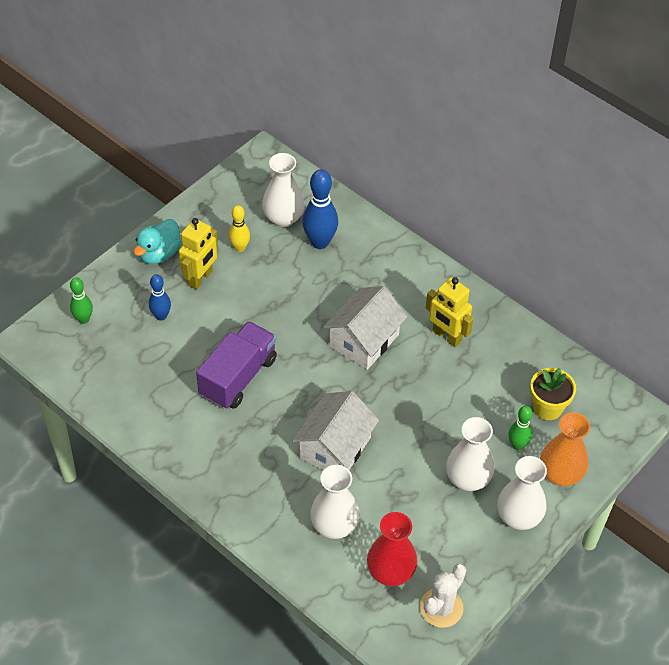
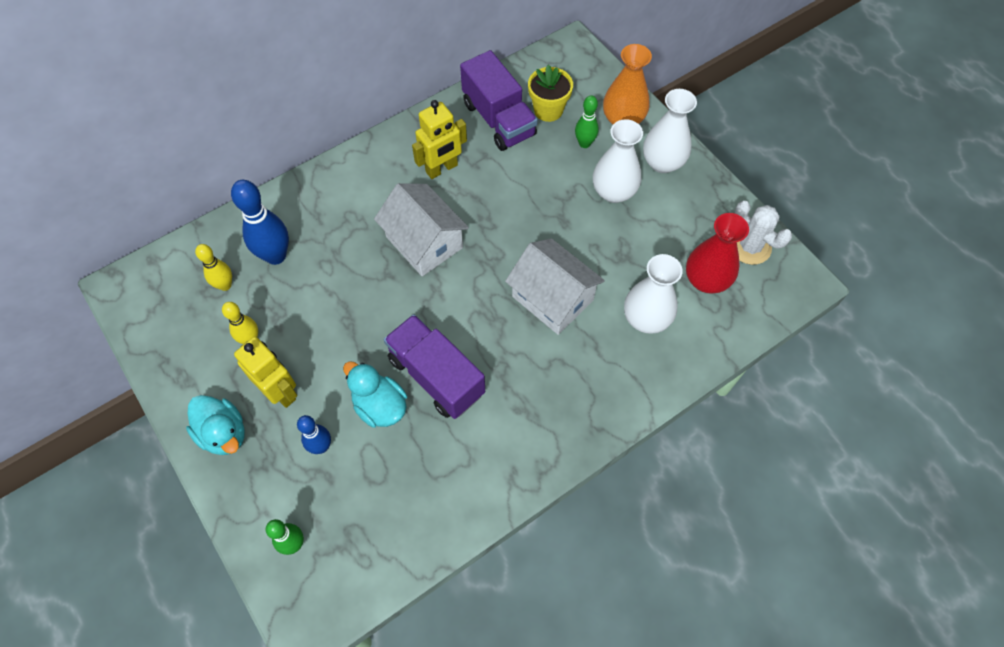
camera: 75 degrees left, 10 degrees up
white vase [262,153,305,227] -> yellow bowling pin [195,244,232,291]
none -> turquoise duck [343,361,407,427]
none -> purple truck [460,50,538,151]

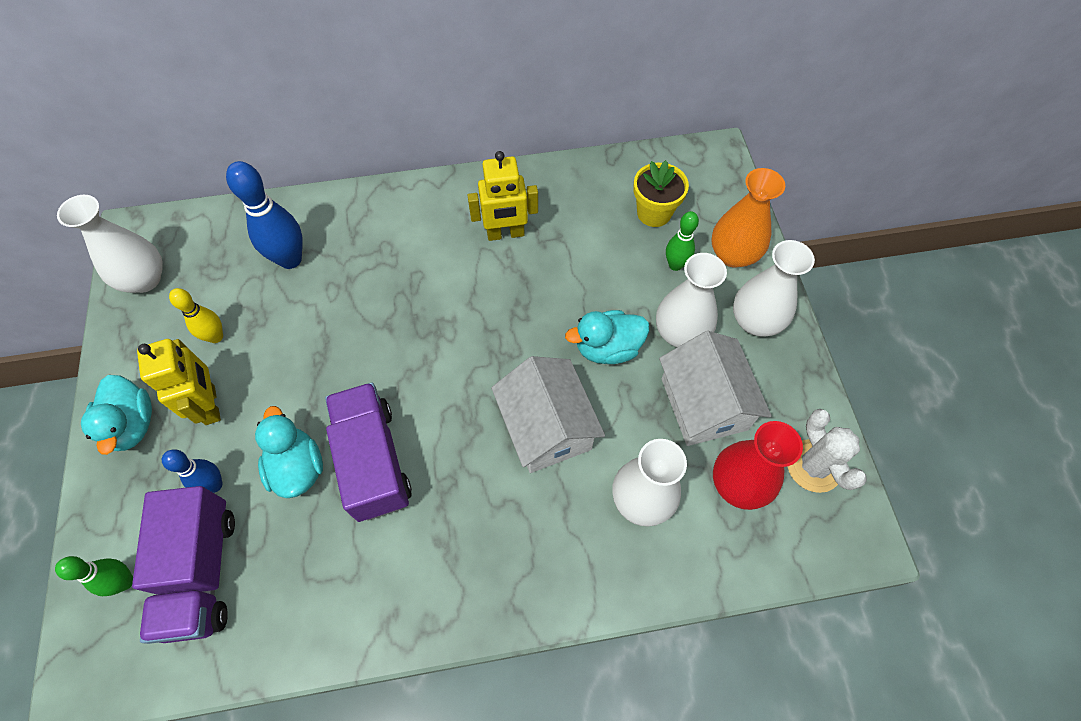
camera: 25 degrees right, 0 degrees up
yellow bowling pin [195,244,232,291] -> none
white house [374,183,469,276] -> white house moved to [659,331,771,446]
purple truck [460,50,538,151] -> purple truck moved to [132,486,235,644]
none -> white vase [57,195,163,293]
none -> turquoise duck [565,310,649,364]

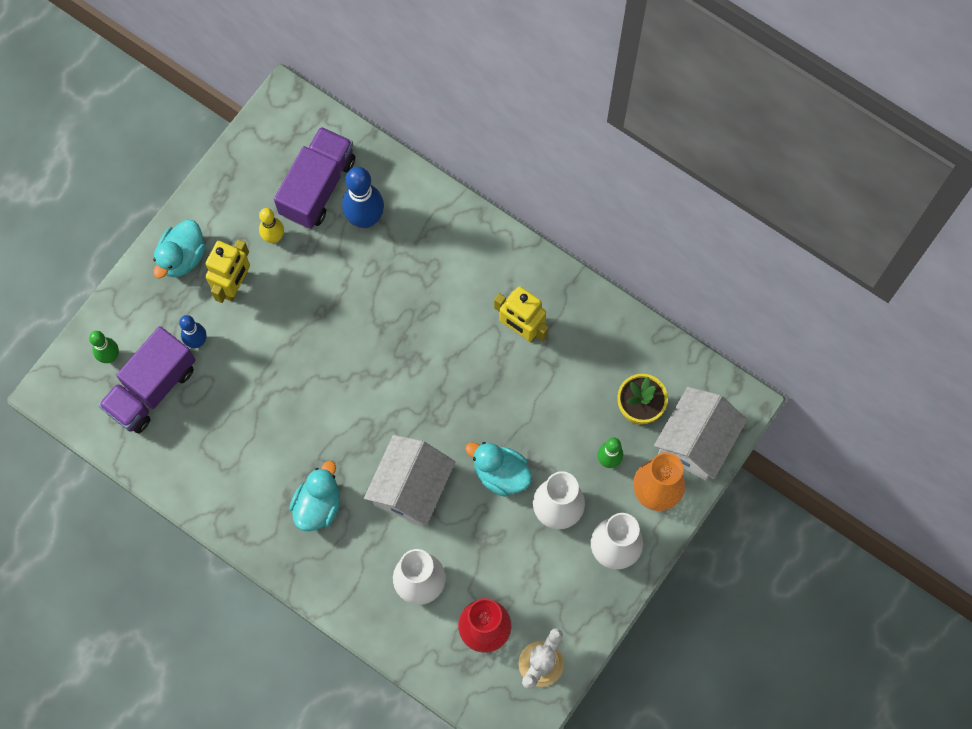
camera: 45 degrees right, 10 degrees up
white vase [57,195,163,293] -> none
turquoise duck [255,406,323,498] -> turquoise duck moved to [289,461,340,532]
purple truck [325,382,412,522] -> purple truck moved to [274,127,355,229]
white house [659,331,771,446] -> white house moved to [654,387,747,480]

